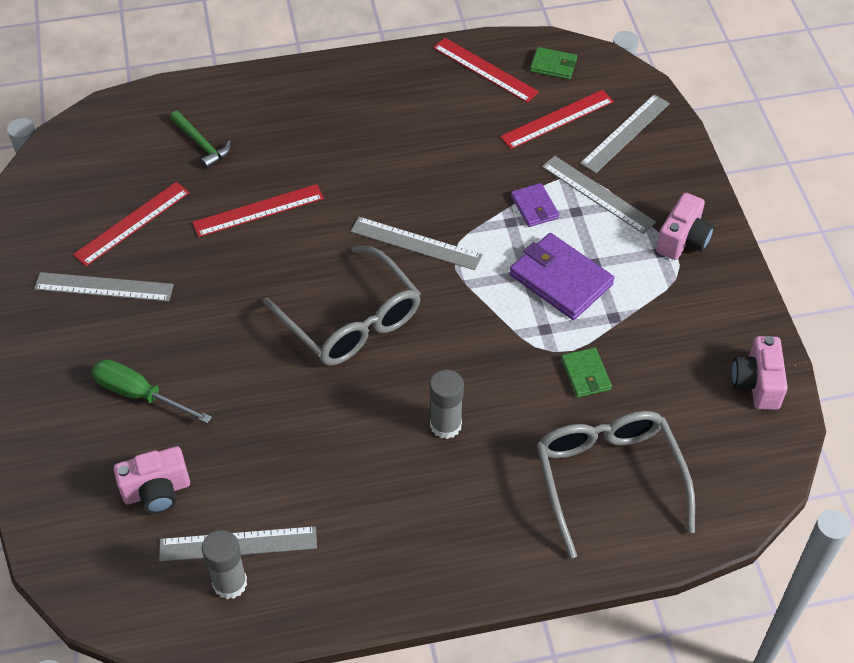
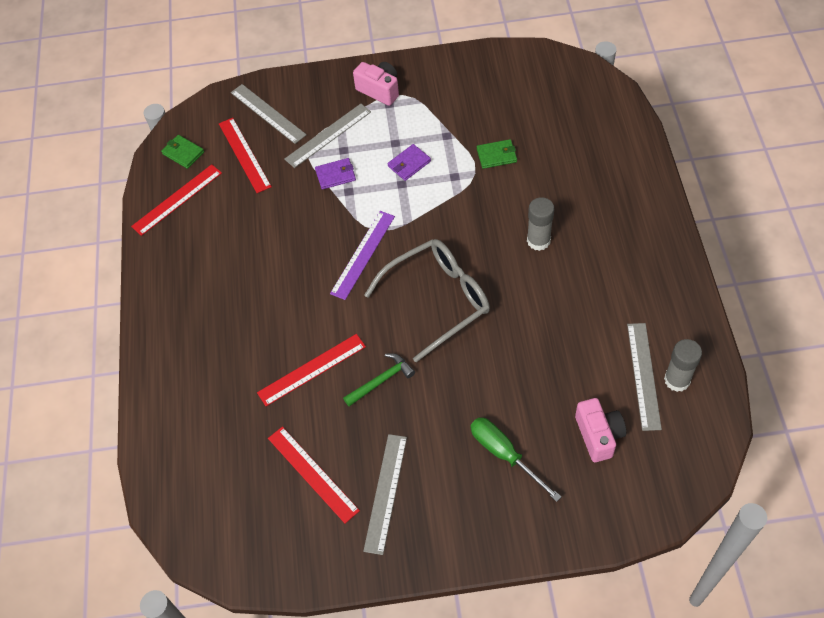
camera: 80 degrees left, 5 degrees up
green screwdriver [92,359,212,424] -> green screwdriver turned 105 degrees clockwise [471,417,561,502]
green hammer [170,111,231,169] -> green hammer moved to [343,353,415,406]
red ruler [192,184,324,237] -> red ruler turned 75 degrees clockwise [257,334,366,406]
grey ruler [351,217,482,270] -> purple ruler [330,211,395,300]
purple wallet [509,233,614,320] -> purple wallet [388,144,431,181], size x0.55
green wallet [530,47,577,80] -> green wallet turned 75 degrees counterclockwise [161,135,204,169]
grey glasses [537,411,695,559] -> none
pink camera [732,336,788,410] -> none

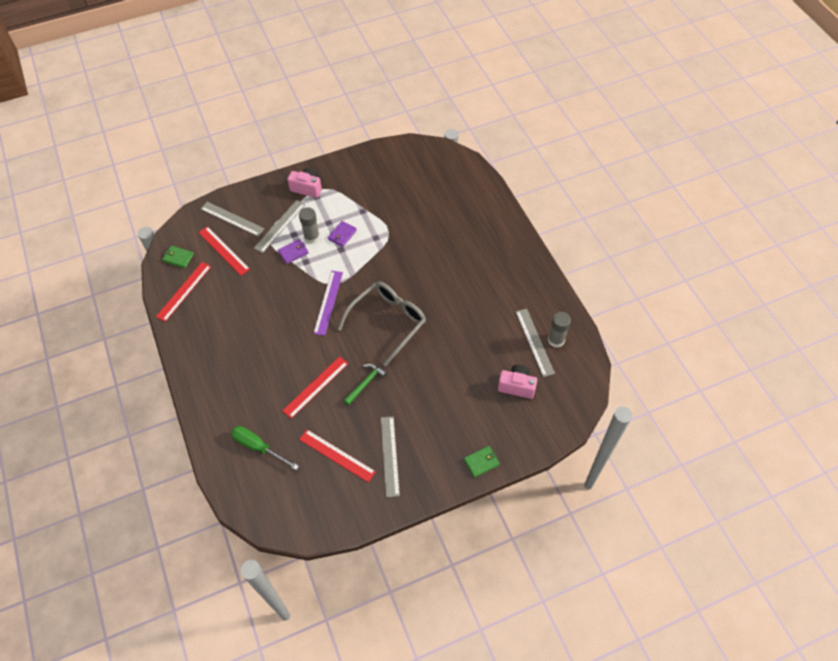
camera: 20 degrees left, 0 degrees up
green screwdriver [471,417,561,502] -> green screwdriver moved to [231,426,299,470]
green wallet [477,139,517,169] -> green wallet moved to [464,446,500,478]
grey glue stick [527,197,554,251] -> grey glue stick moved to [299,207,320,244]
pink camera [575,398,626,462] -> pink camera turned 45 degrees counterclockwise [498,365,537,399]

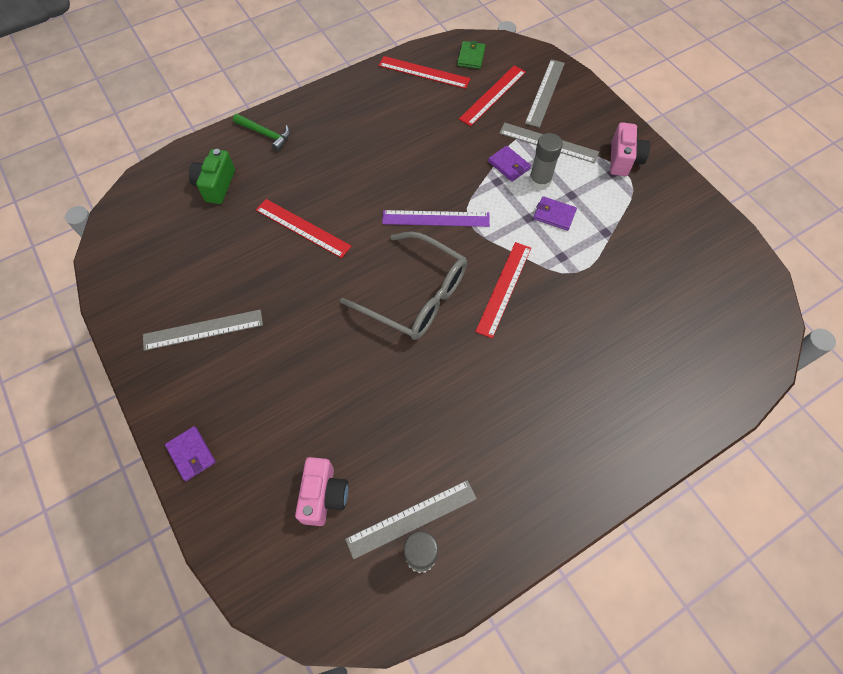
camera: 80 degrees right, 5 degrees up
green screwdriver [231,426,299,470] -> green camera [189,149,235,204]
red ruler [299,430,376,482] -> red ruler moved to [475,242,531,338]
green hammer [344,364,387,405] -> green hammer moved to [233,114,290,151]
green wallet [464,446,500,478] -> purple wallet [165,426,216,481]

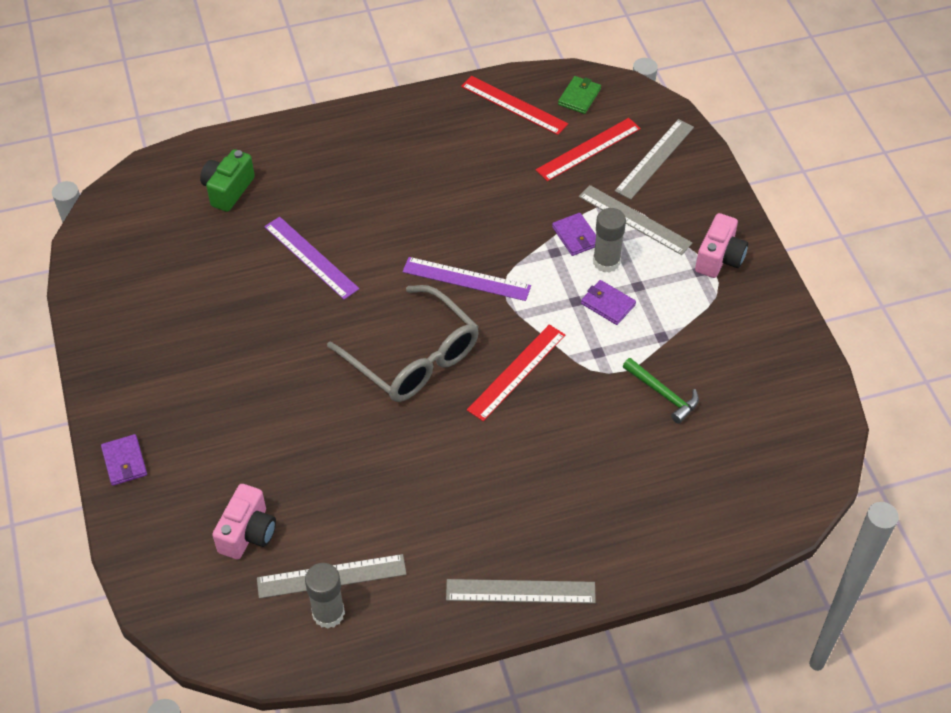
camera: 15 degrees right, 10 degrees down
grey ruler [143,309,263,351] -> grey ruler moved to [446,579,596,604]
green hammer [233,114,290,151] -> green hammer moved to [623,358,699,424]
red ruler [256,199,352,258] -> purple ruler [264,217,359,300]

